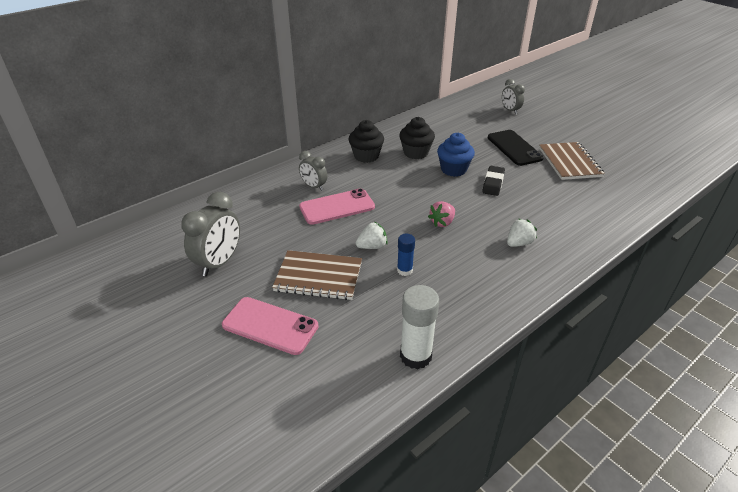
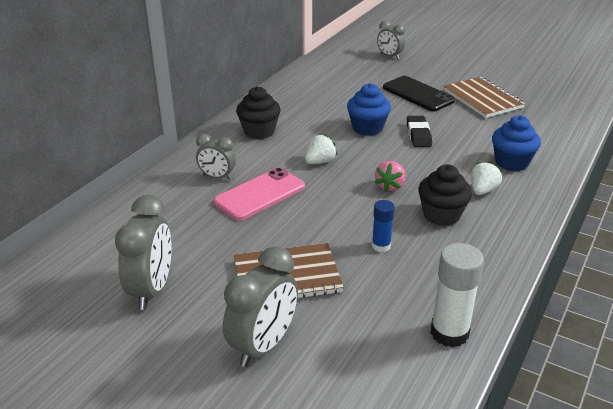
camera: 20 degrees left, 5 degrees down
pink phone [222,297,319,355] -> grey clock [223,246,298,367]
white strawberry [356,222,388,249] -> white strawberry moved to [305,134,337,164]
black cupcake [399,117,435,159] -> black cupcake moved to [418,164,472,226]
none -> blue cupcake [492,115,541,171]

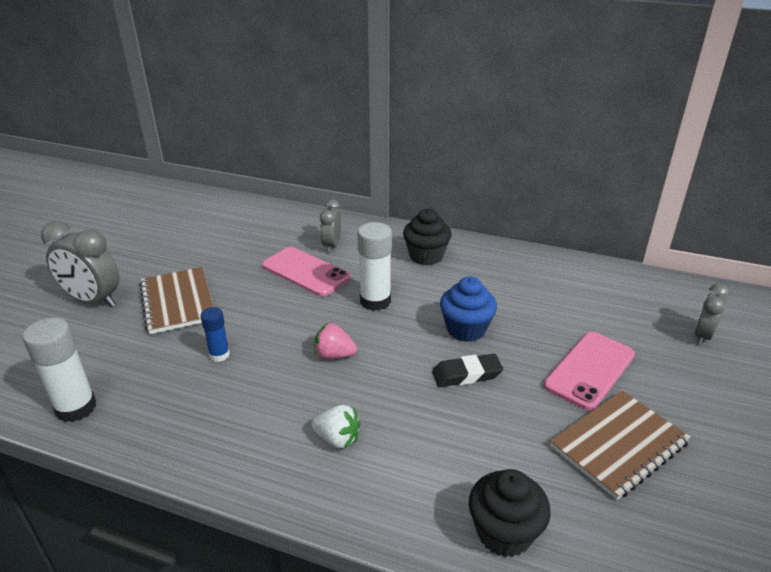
camera: 80 degrees right, 0 degrees up
grey clock [115,195,172,310] -> none
white strawberry [305,134,337,164] -> white glue stick [357,222,392,311]
black phone [383,76,455,111] -> pink phone [544,332,635,411]
black cupcake [418,164,472,226] -> black cupcake moved to [469,469,551,557]
blue cupcake [492,115,541,171] -> none

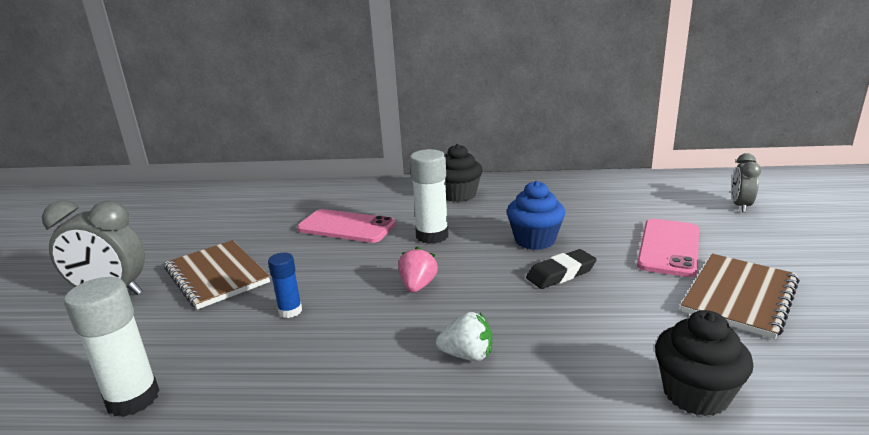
camera: 15 degrees left, 10 degrees down
pink strawberry [314,323,357,359] -> pink strawberry turned 105 degrees clockwise [398,247,438,293]
grey clock [320,200,341,253] -> none

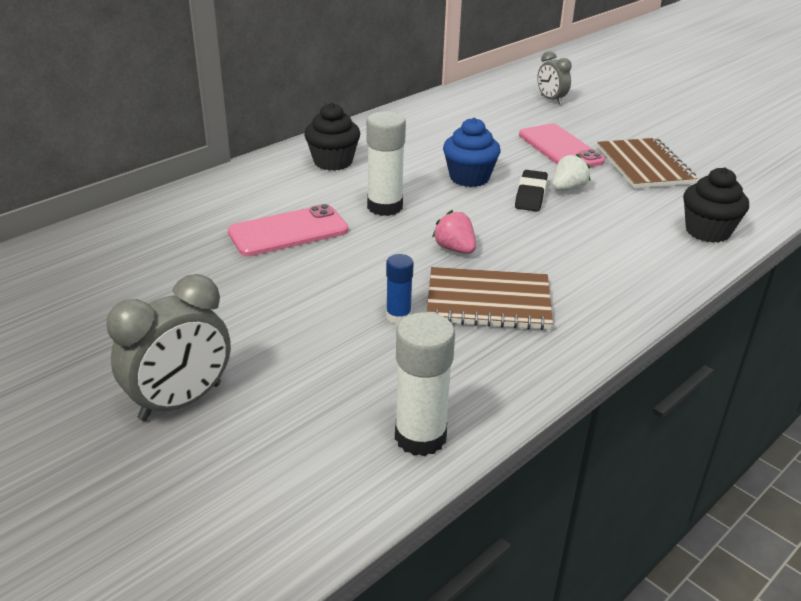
camera: 50 degrees left, 10 degrees up
brown notebook [165,240,270,309] -> brown notebook moved to [427,267,553,330]
white strawberry [436,312,492,361] -> white strawberry moved to [552,154,591,191]

